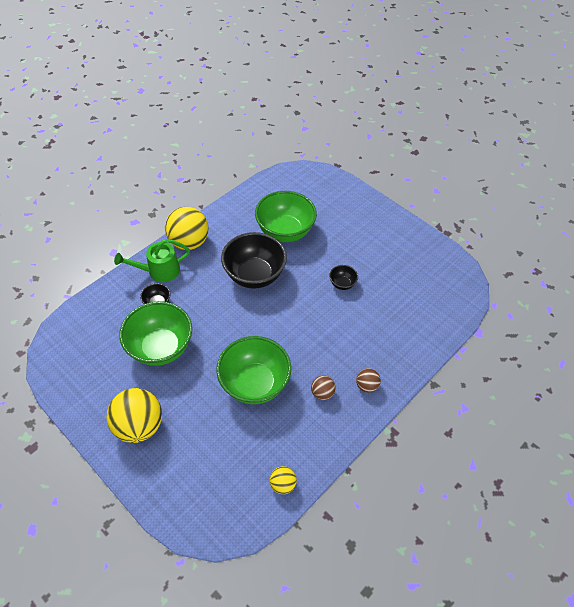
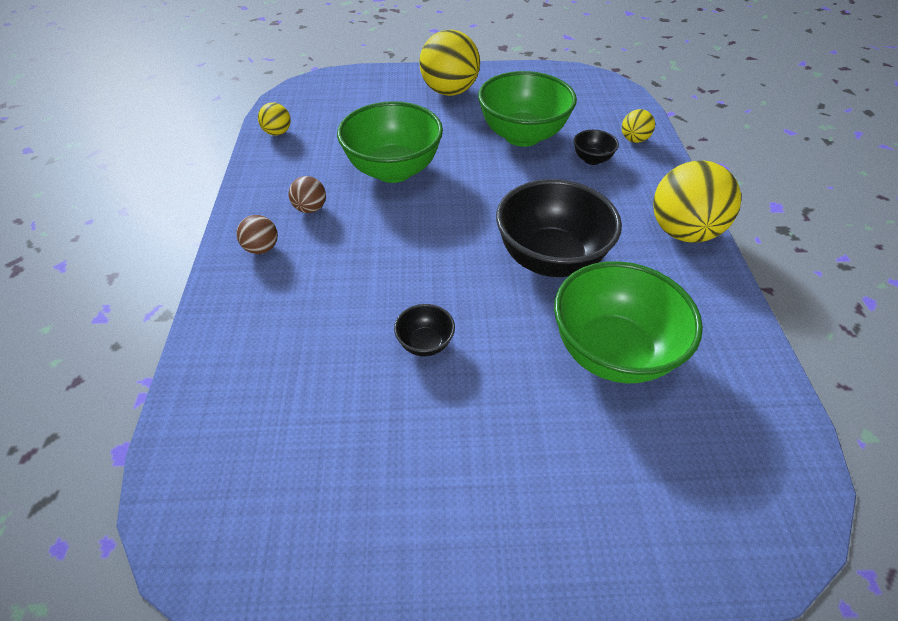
camera: 135 degrees right, 5 degrees down
green watering can [114,239,190,282] -> none
none -> yellow ball [622,109,655,143]

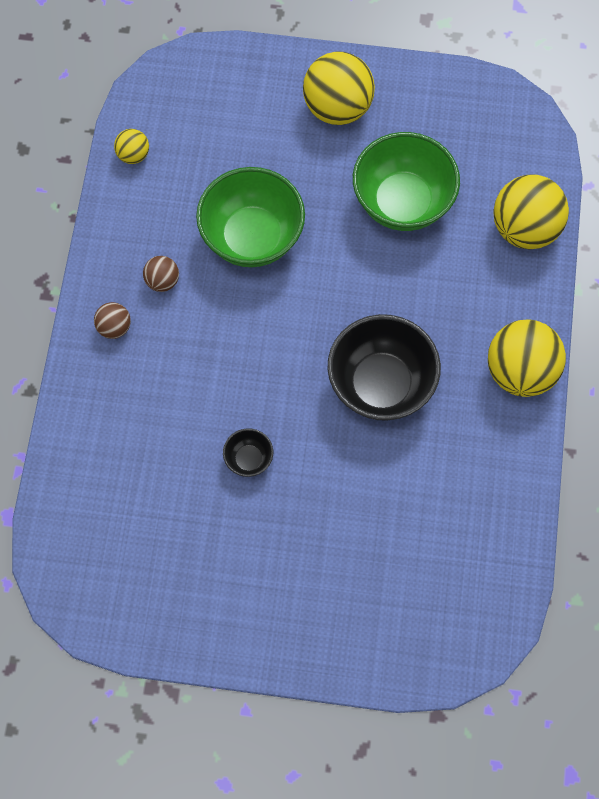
camera: 10 degrees right, 20 degrees up
green bowl [554,261,703,383] -> none
black bowl [574,130,619,165] -> none
yellow ball [622,109,655,143] -> yellow ball [493,174,569,249], size x2.06

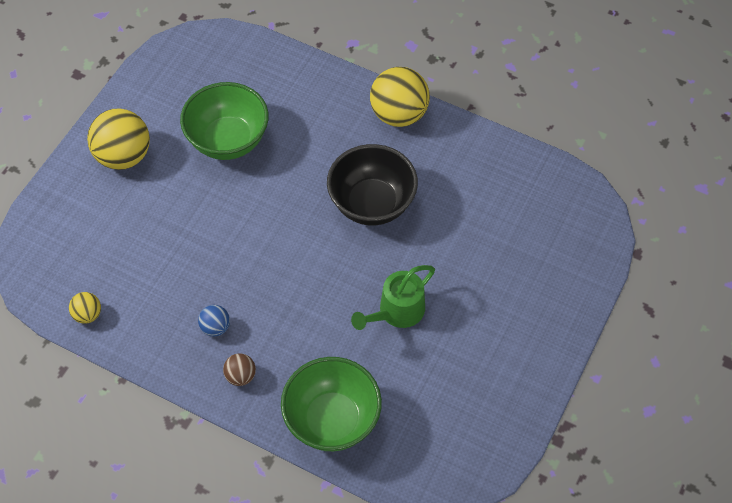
camera: 70 degrees left, 10 degrees down
brown ball [143,256,179,292] -> blue ball [198,305,230,337]
green bowl [196,167,305,267] -> green bowl moved to [281,357,382,451]
black bowl [223,428,273,477] -> green watering can [351,265,435,330]
yellow ball [493,174,569,249] -> none

